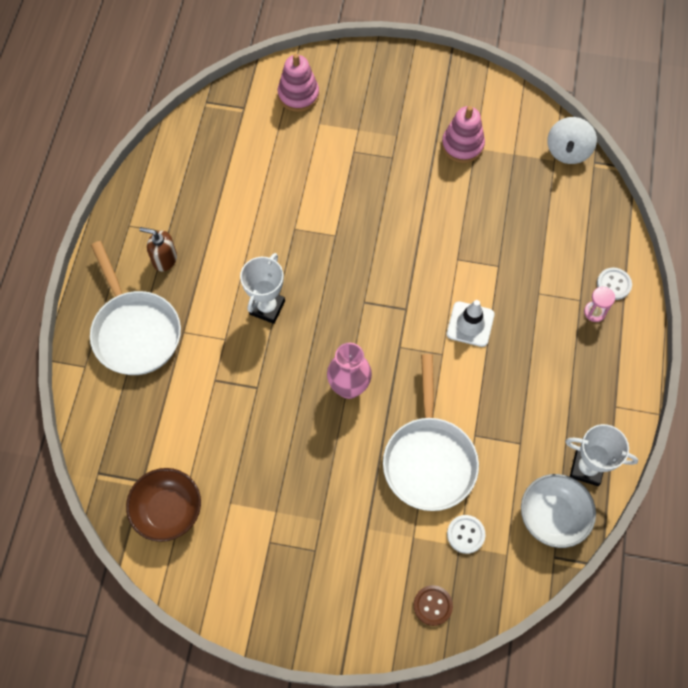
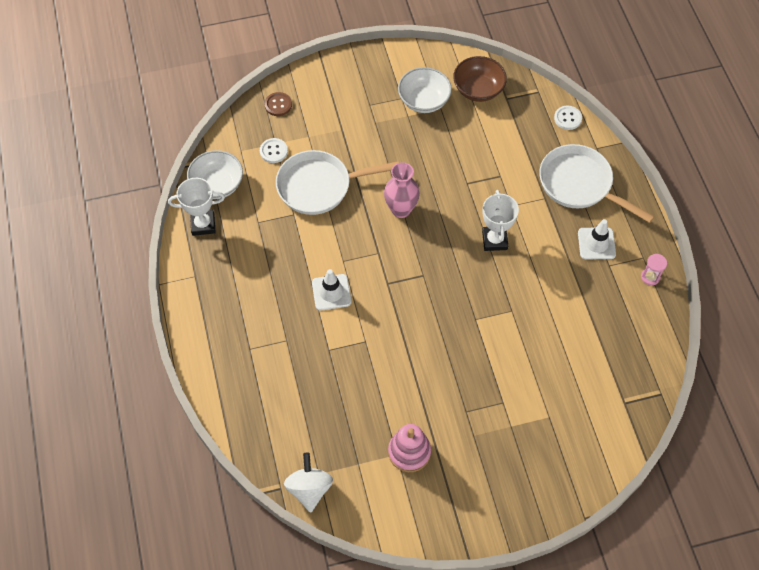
camera: 155 degrees right, 5 degrees down
brown soap dispenser [139,227,177,272] -> white traffic cone [578,219,616,259]
pink stacking toy [278,54,319,112] -> none
white pan [383,354,479,511] -> white pan turned 75 degrees counterclockwise [276,150,399,215]
pink hourglass [584,287,615,322] -> pink hourglass moved to [641,254,667,285]
white button [597,268,632,300] -> white button moved to [554,106,582,130]
none -> white bowl [398,67,452,113]

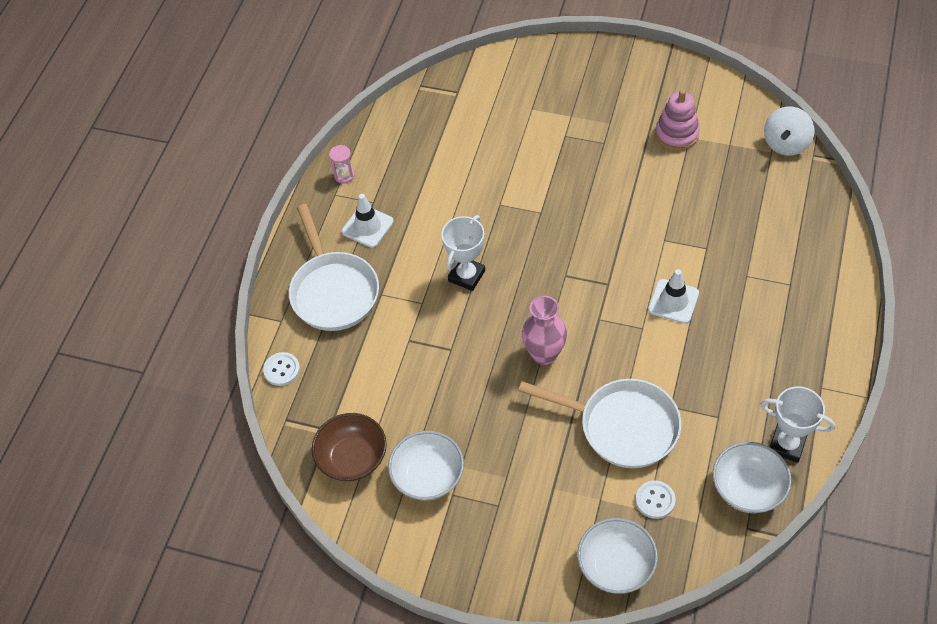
camera: 145 degrees left, 5 degrees down
brown button [265,92,292,116] -> white bowl [577,518,658,594]

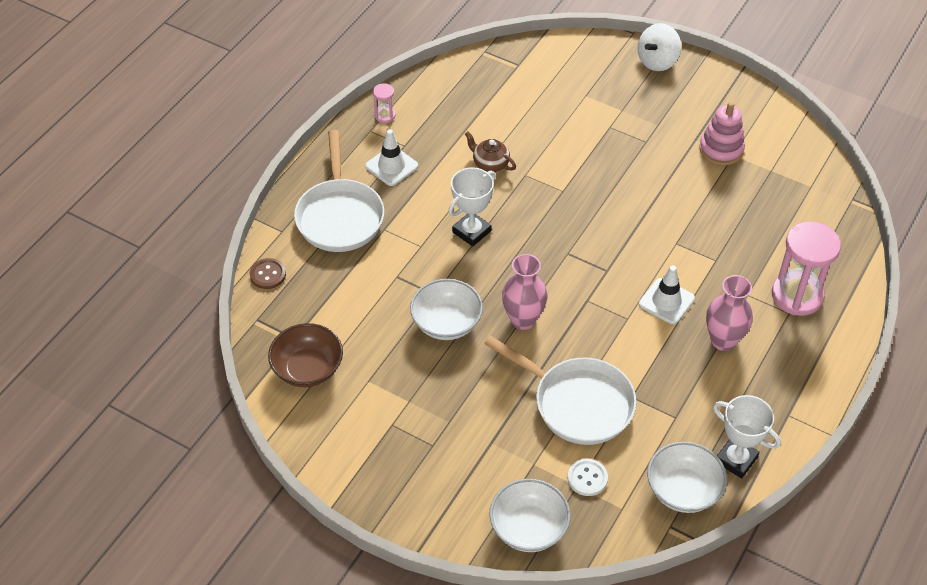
camera: 10 degrees right, 5 degrees down
white button [263,352,300,386] -> brown button [250,258,286,289]
white bowl [388,431,464,501] -> white bowl moved to [410,279,483,340]
white spinning top [764,106,814,156] -> white spinning top moved to [637,23,681,71]
none -> brown teapot [465,131,516,172]
none -> pink vase [706,275,753,351]
none -> pink hourglass [772,221,841,316]

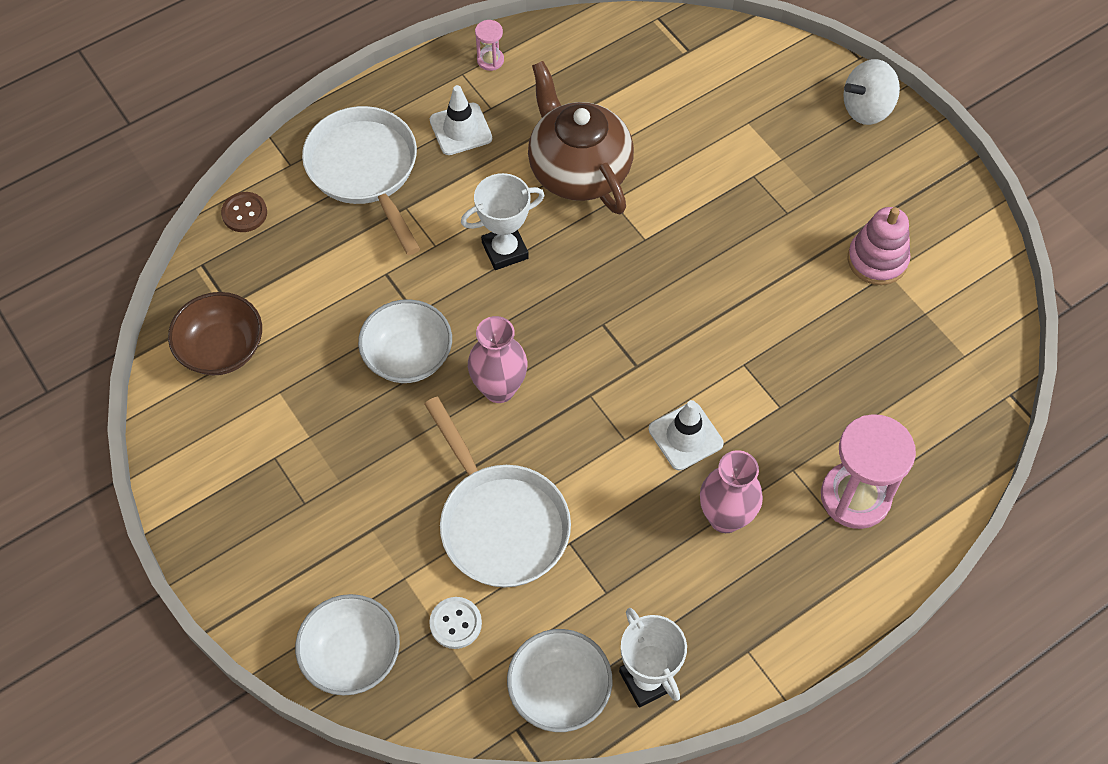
camera: 25 degrees right, 10 degrees up
white pan [294,130,384,252] -> white pan turned 135 degrees clockwise [302,106,420,255]
brown teapot [465,131,516,172] -> brown teapot [528,61,634,214], size x2.15

